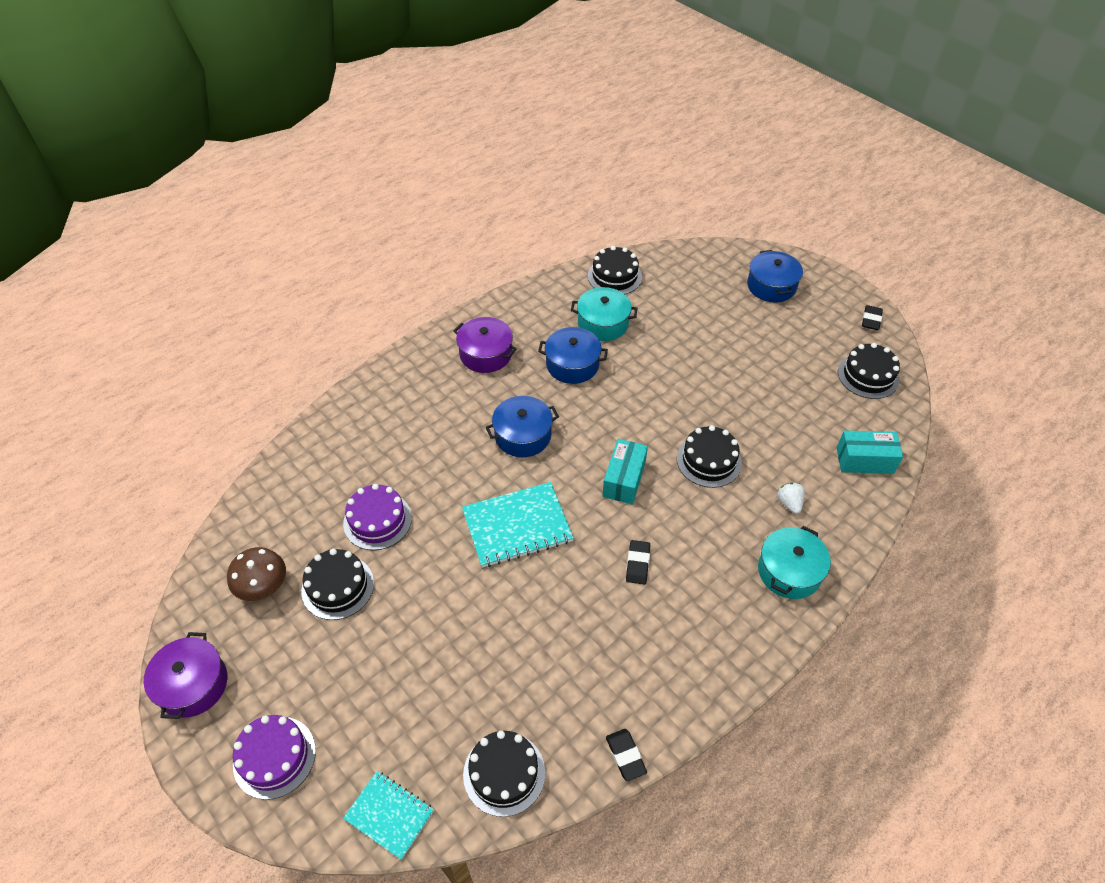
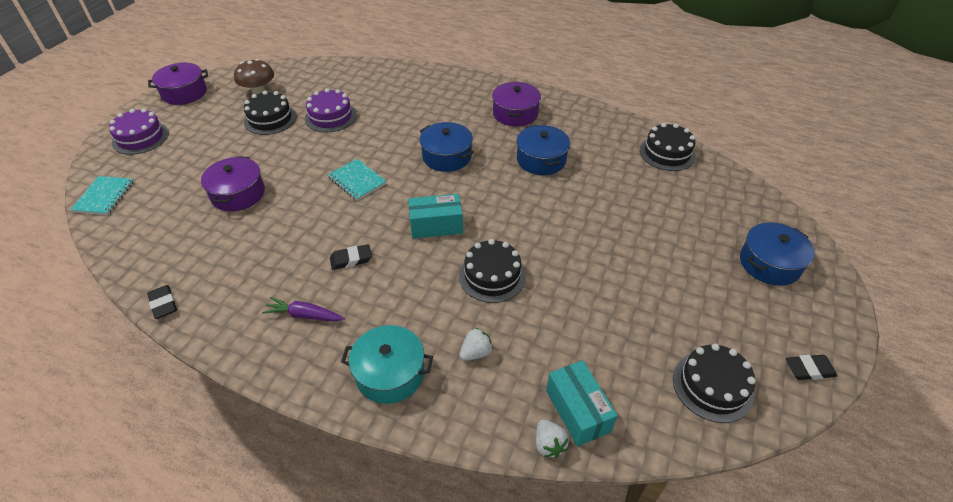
camera: 65 degrees right, 5 degrees down
turquoise notebook [462,482,574,568] -> turquoise notebook [328,159,387,201], size x0.62
black cake [463,731,545,817] -> none
turquoise pot [571,287,638,341] -> none
black eraser [606,729,647,781] -> black eraser turned 75 degrees counterclockwise [147,285,177,319]
none -> purple pot [201,156,265,211]
none -> purple carrot [262,297,345,321]
none -> white strawberry [536,420,569,458]

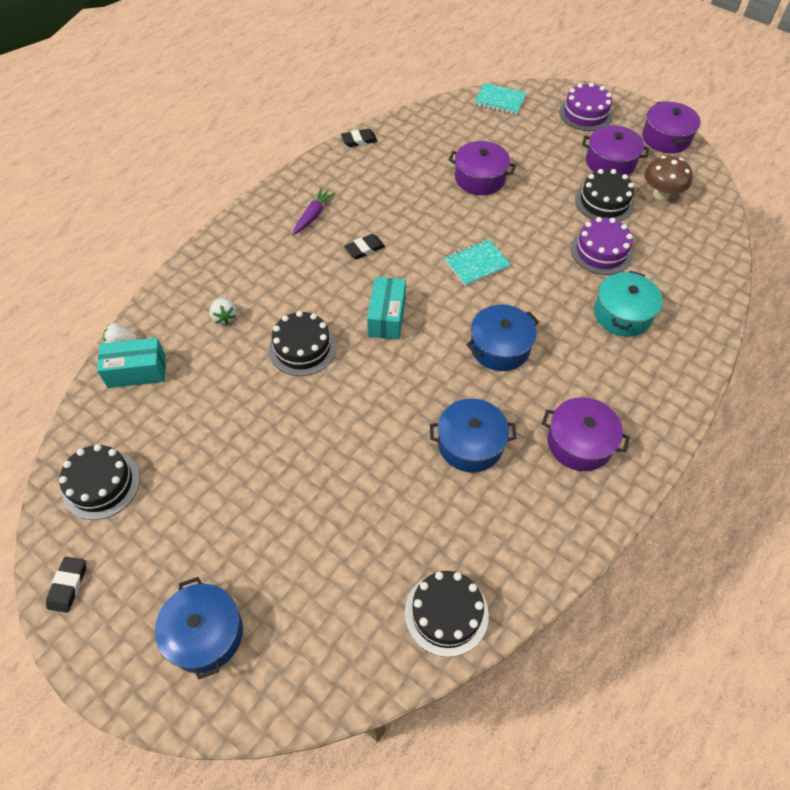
camera: 105 degrees right, 10 degrees up
black eraser [330,244,372,270] -> black eraser turned 60 degrees clockwise [344,234,385,259]
turquoise pot [341,325,433,404] -> turquoise pot moved to [594,271,663,337]
none -> purple pot [582,125,649,175]

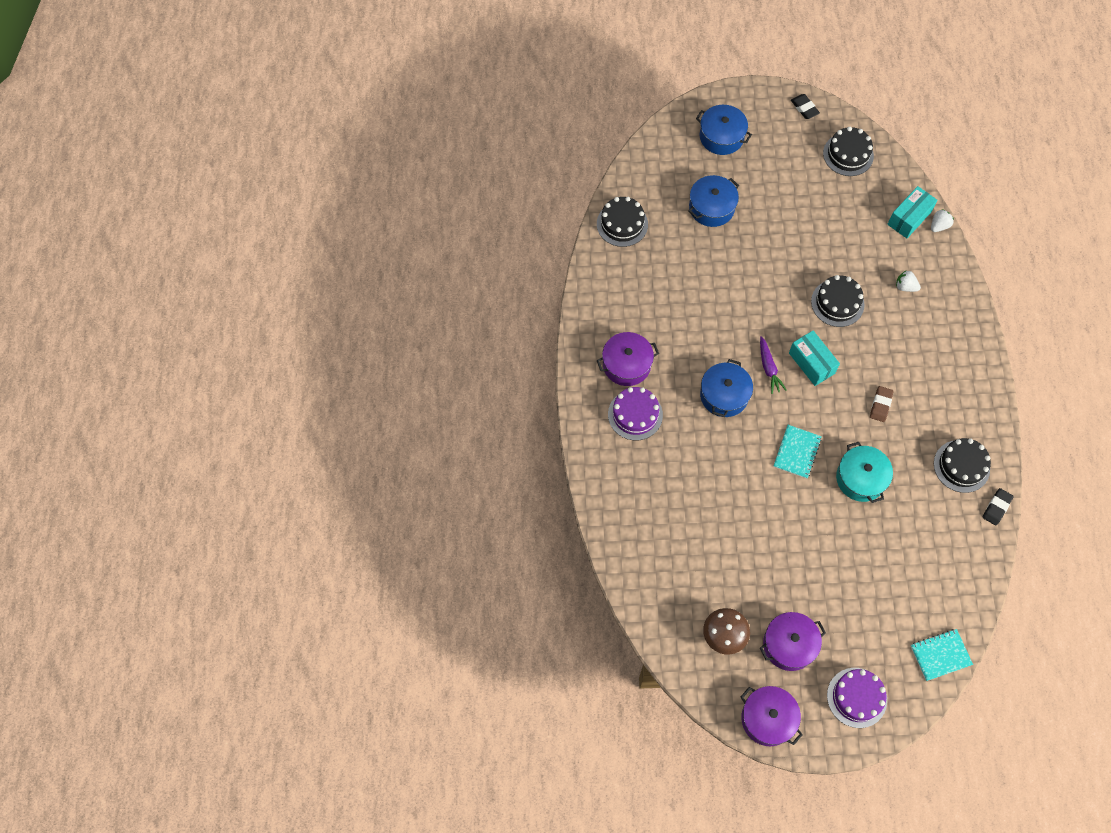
camera: 140 degrees right, 10 degrees up
purple carrot [293,188,336,235] -> purple carrot moved to [760,336,787,394]
black eraser [344,234,385,259] -> brown eraser [870,386,894,422]
blue pot [430,398,517,472] -> blue pot moved to [689,175,739,227]
purple pot [449,141,516,195] -> none
purple cake [571,217,633,275] -> purple cake moved to [608,387,663,440]
black cake [575,169,634,222] -> black cake moved to [934,438,991,493]
turquoise pot [594,271,663,337] -> turquoise pot moved to [836,442,893,503]

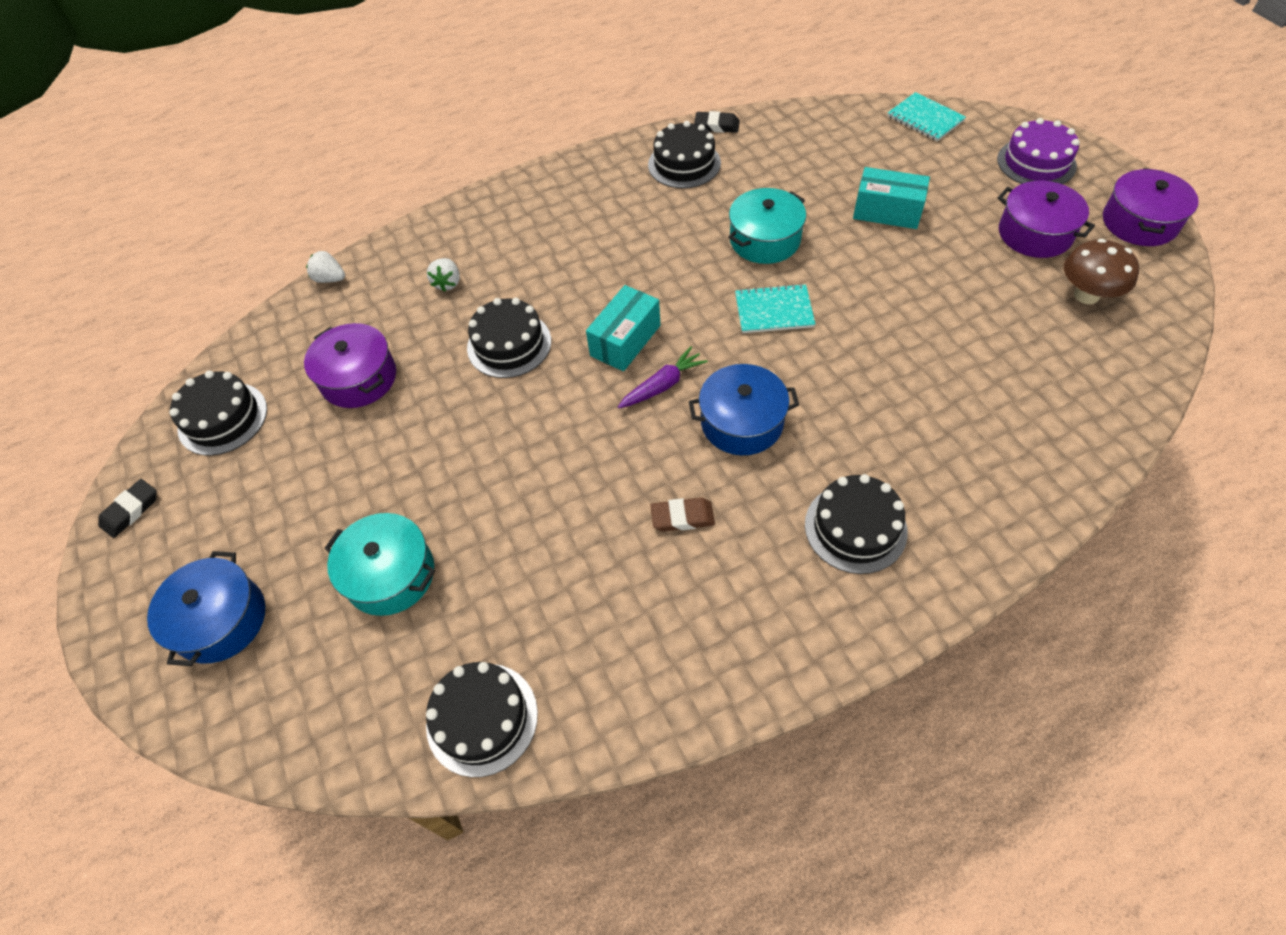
camera: 110 degrees left, 10 degrees down
purple pot [597,332,659,386] -> purple pot moved to [304,323,396,408]
purple cake [608,387,663,440] -> black cake [805,474,908,574]
blue pot [689,175,739,227] -> turquoise pot [324,513,435,616]
brown eraser [870,386,894,422] -> brown eraser moved to [650,498,715,532]
turquoise box [887,186,937,238] -> turquoise box moved to [853,167,930,229]

